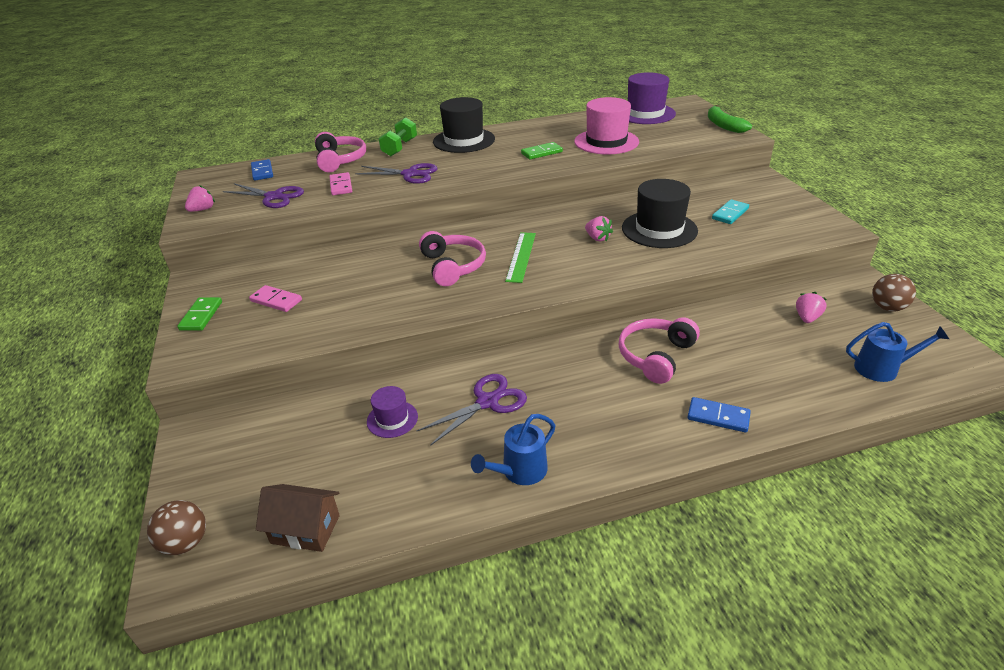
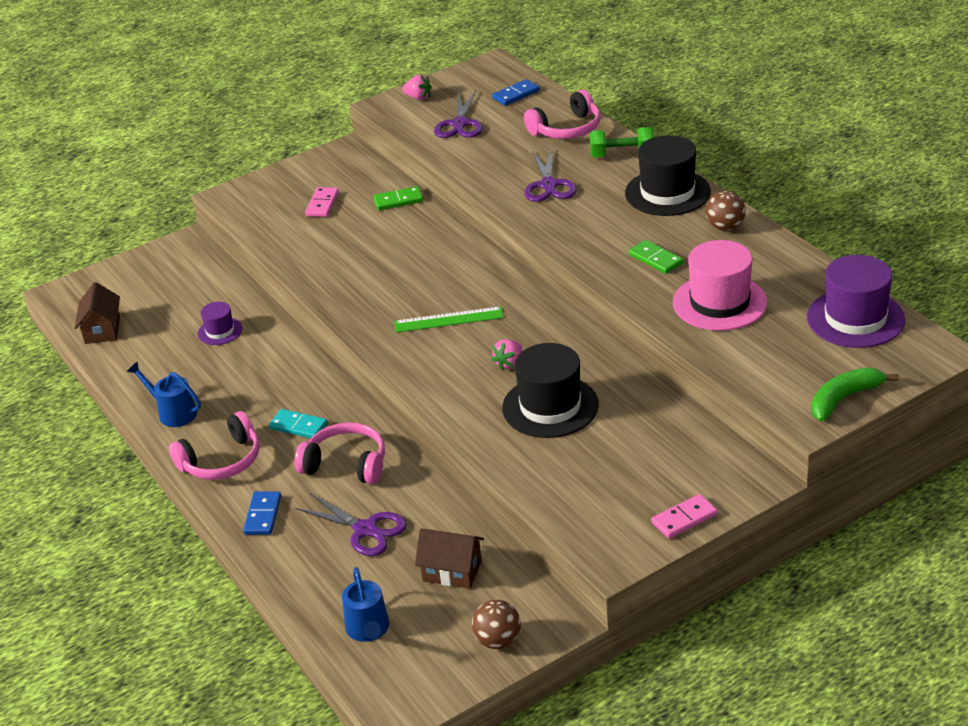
camera: 75 degrees right, 0 degrees up
brown ball [147,500,206,555] -> brown ball moved to [706,191,746,231]
green domino [177,297,222,331] -> green domino moved to [374,186,423,210]
pink domino [329,172,352,195] -> pink domino moved to [651,494,718,539]
purple scissors [417,374,527,446] -> purple scissors moved to [295,493,407,556]
pink headphones [419,231,486,286] -> pink headphones moved to [169,411,260,480]
turquoise domino [712,199,749,224] -> turquoise domino moved to [269,409,328,438]
pink strawberry [796,292,827,323] -> brown house [415,528,484,589]

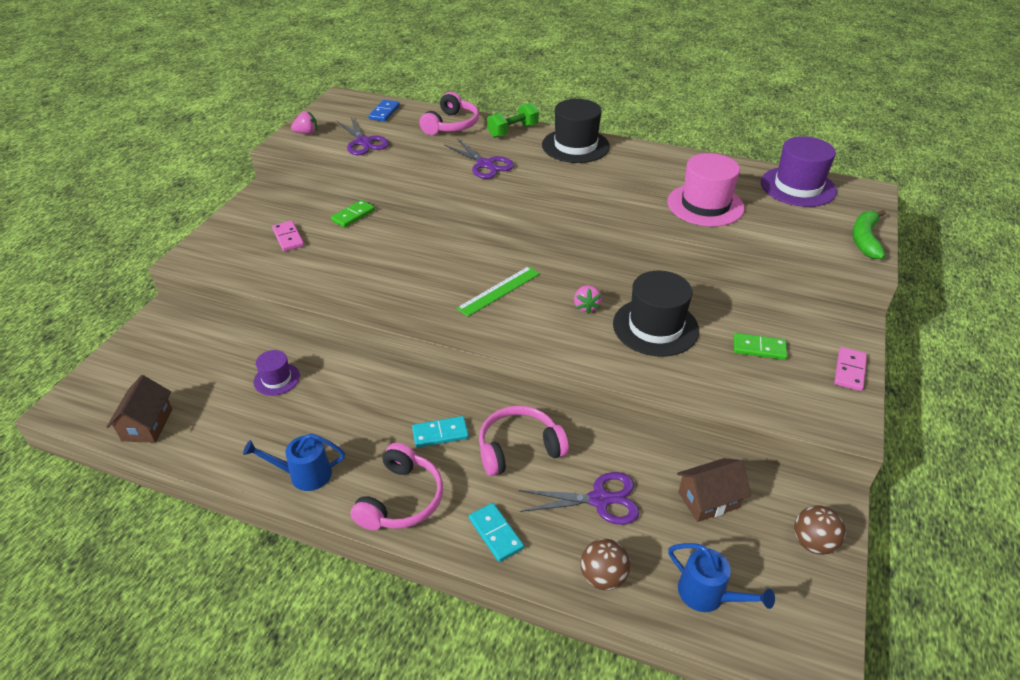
camera: 40 degrees left, 5 degrees up
brown house [75,282,120,344] -> brown house turned 45 degrees clockwise [107,375,173,443]
blue domino [243,491,281,535] -> turquoise domino [469,503,524,562]
green domino [629,240,683,274] -> green domino moved to [734,333,787,360]
brown ball [706,191,746,231] -> brown ball moved to [580,539,630,590]

